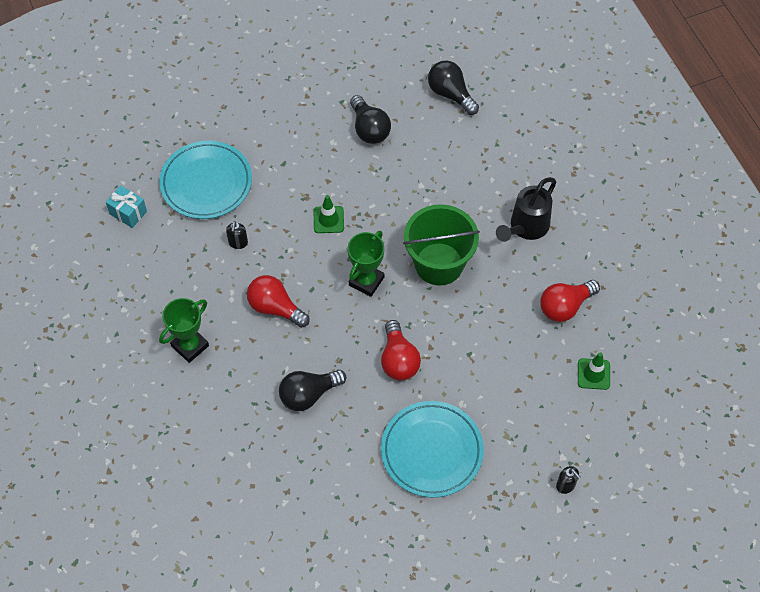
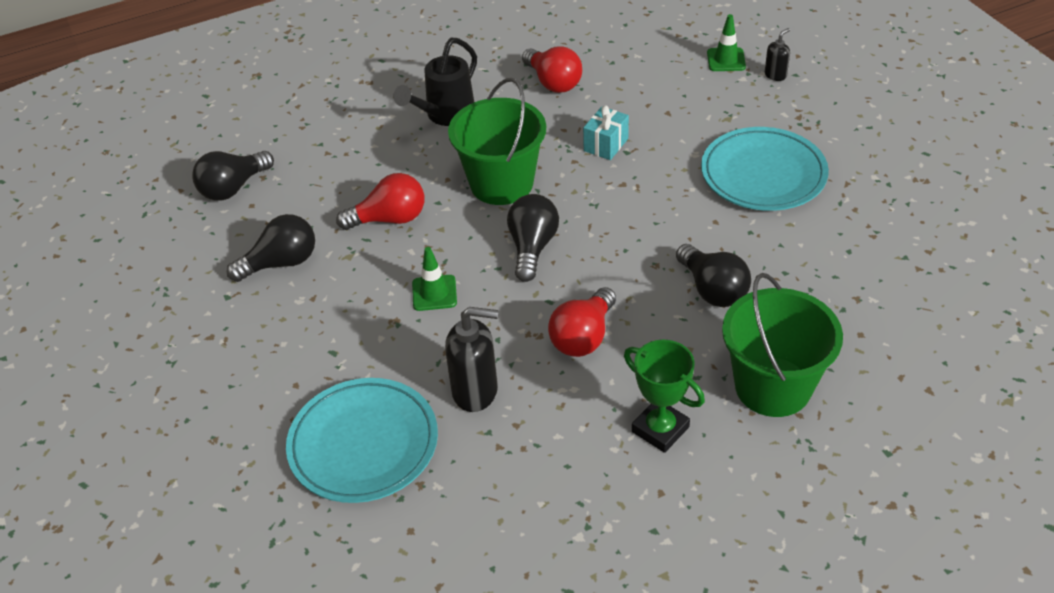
camera: 90 degrees left, 15 degrees down
turquoise gift [106,186,147,228] -> turquoise gift moved to [583,106,629,160]
black soap dispenser [226,221,248,249] -> black soap dispenser [445,307,499,412], size x1.89
green trophy [348,231,384,297] -> black light bulb [507,194,559,282]
red light bulb [381,320,421,380] -> red light bulb moved to [336,173,424,230]
black watering can [496,177,556,242] -> black watering can turned 90 degrees clockwise [394,38,477,126]
green traffic cone [578,352,610,390] -> green traffic cone moved to [707,14,746,71]
none -> green bucket [722,273,843,417]

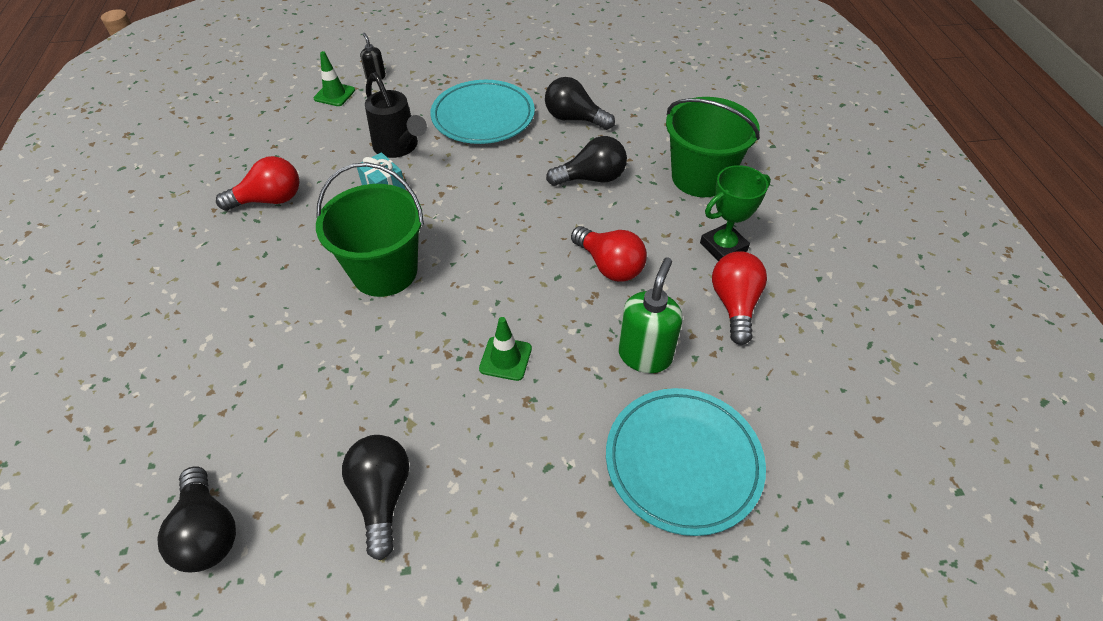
camera: 75 degrees left, 5 degrees up
red light bulb [336,173,424,230] -> red light bulb moved to [712,251,767,345]
black watering can [394,38,477,126] -> black watering can moved to [365,72,427,158]
black soap dispenser [445,307,499,412] -> green soap dispenser [618,258,683,373]
black light bulb [507,194,559,282] -> black light bulb moved to [545,77,615,130]

